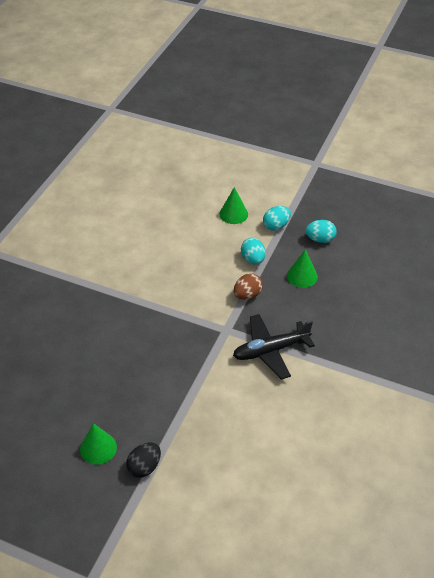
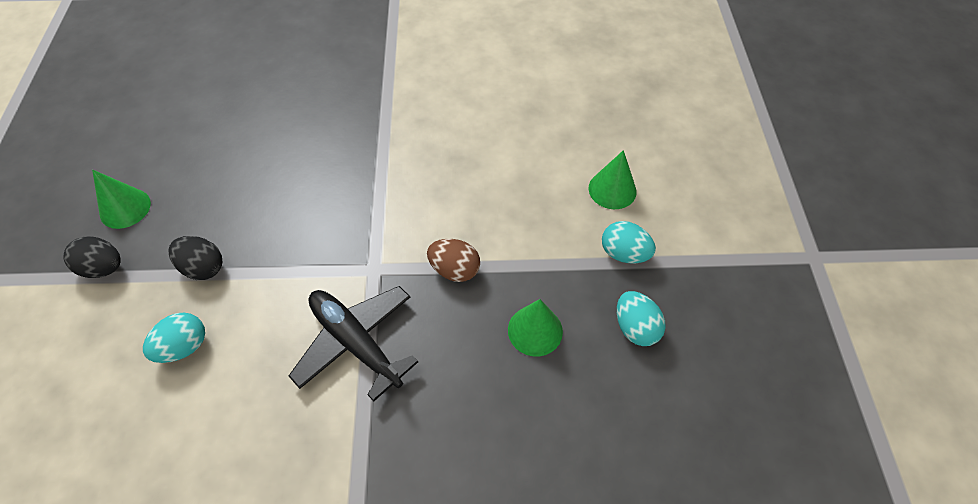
camera: 65 degrees right, 10 degrees up
turquoise egg [241,238,265,265] -> turquoise egg moved to [143,312,205,363]
none -> black egg [169,236,222,280]

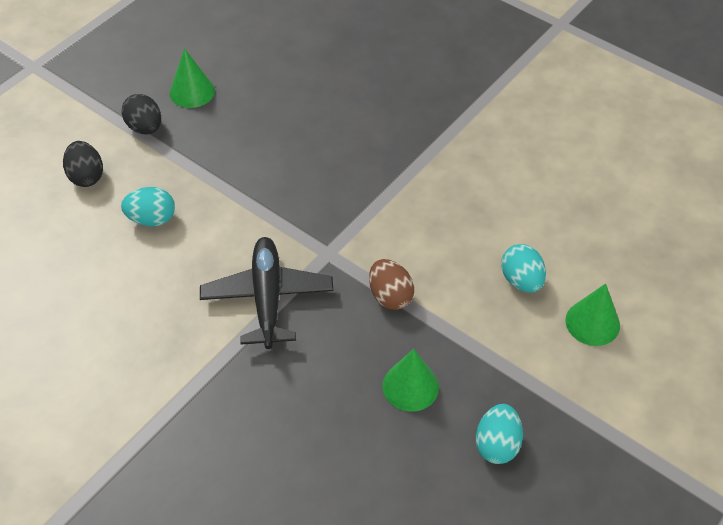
camera: 40 degrees right, 5 degrees down
black egg [169,236,222,280] -> black egg moved to [63,141,103,187]
turquoise egg [602,221,656,263] -> turquoise egg moved to [501,244,546,292]

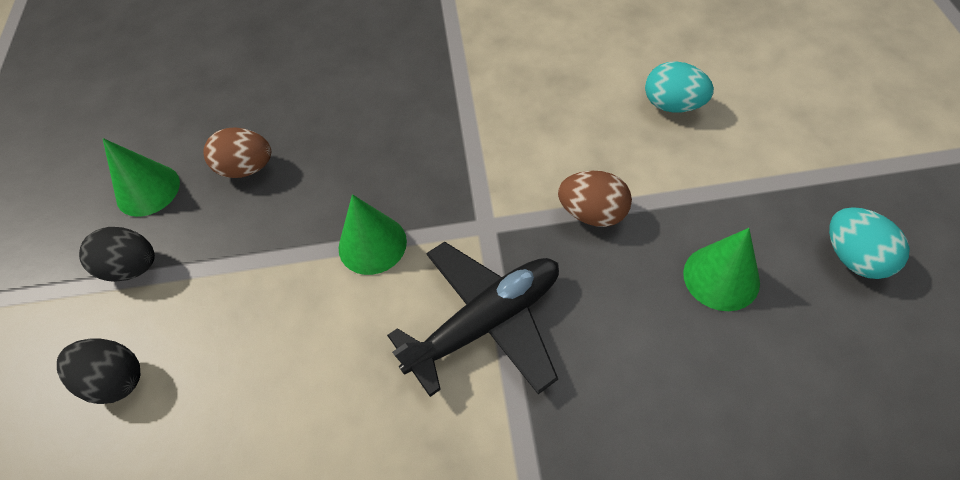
camera: 40 degrees left, 5 degrees up
turquoise egg [121,187,175,226] -> none
black plane [200,237,334,349] -> black plane turned 105 degrees clockwise [387,242,559,397]
green cone [565,284,620,346] -> green cone moved to [339,194,407,275]
none -> brown egg [203,127,271,178]

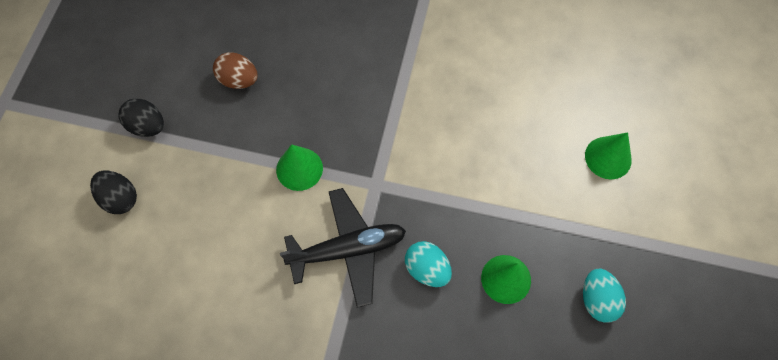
camera: 15 degrees right, 10 degrees up
green cone [103,138,180,217] -> green cone moved to [585,132,632,179]
brown egg [558,171,632,227] -> none
turquoise egg [645,61,714,112] -> turquoise egg moved to [405,241,452,287]

